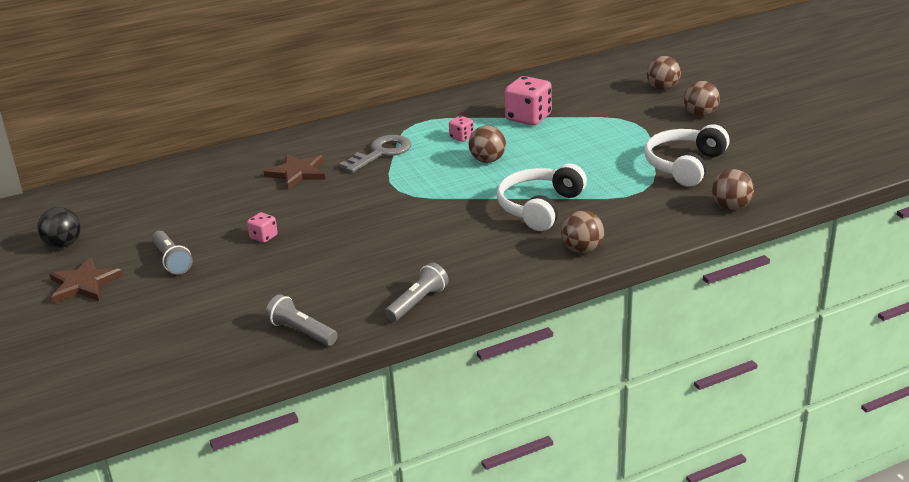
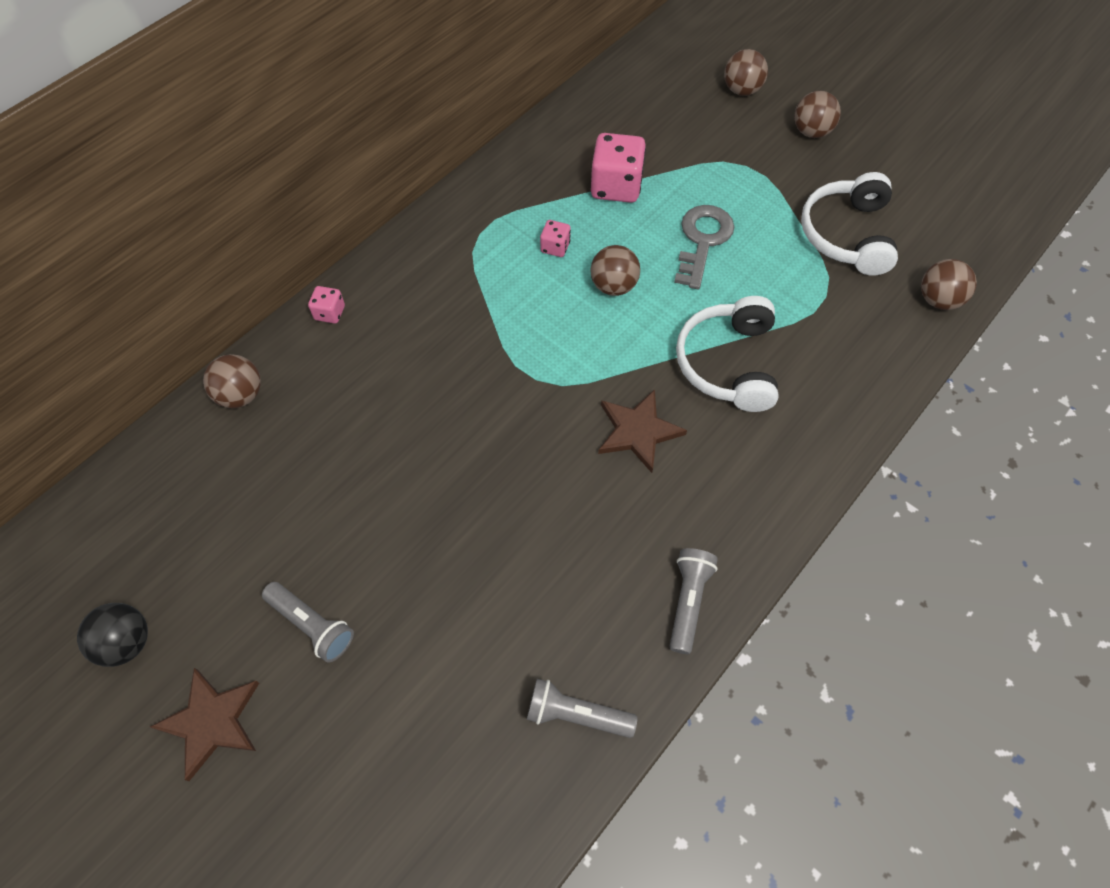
camera: 25 degrees left, 30 degrees up
pink dice [247,212,278,243] -> pink dice moved to [308,286,345,324]
brown star [263,154,325,190] -> brown star moved to [598,389,687,473]
grey key [339,135,411,173] -> grey key moved to [674,205,734,289]
brown ball [561,210,605,253] -> brown ball moved to [203,354,261,408]

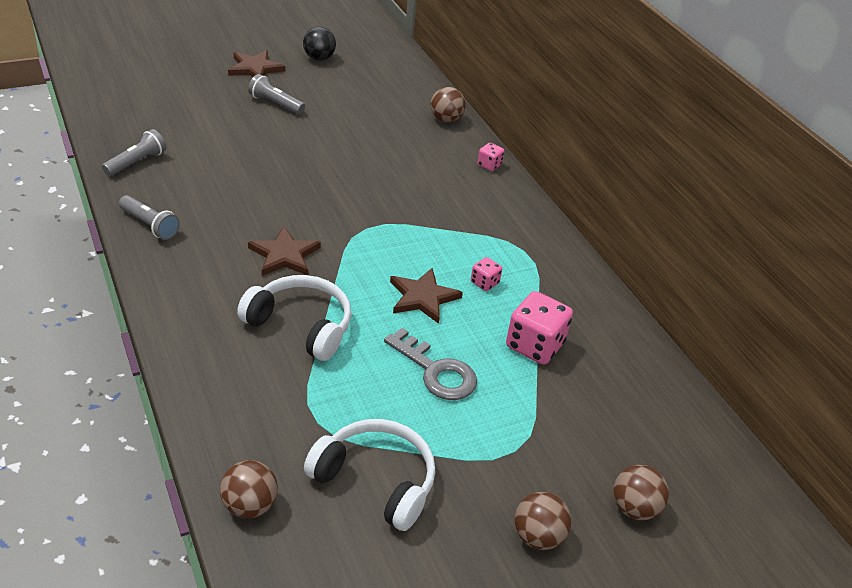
camera: 110 degrees right, 20 degrees down
grey flashlight [262,582,354,663] -> grey flashlight turned 60 degrees clockwise [248,74,305,114]
brown ball [591,245,640,296] -> brown star [390,268,463,324]

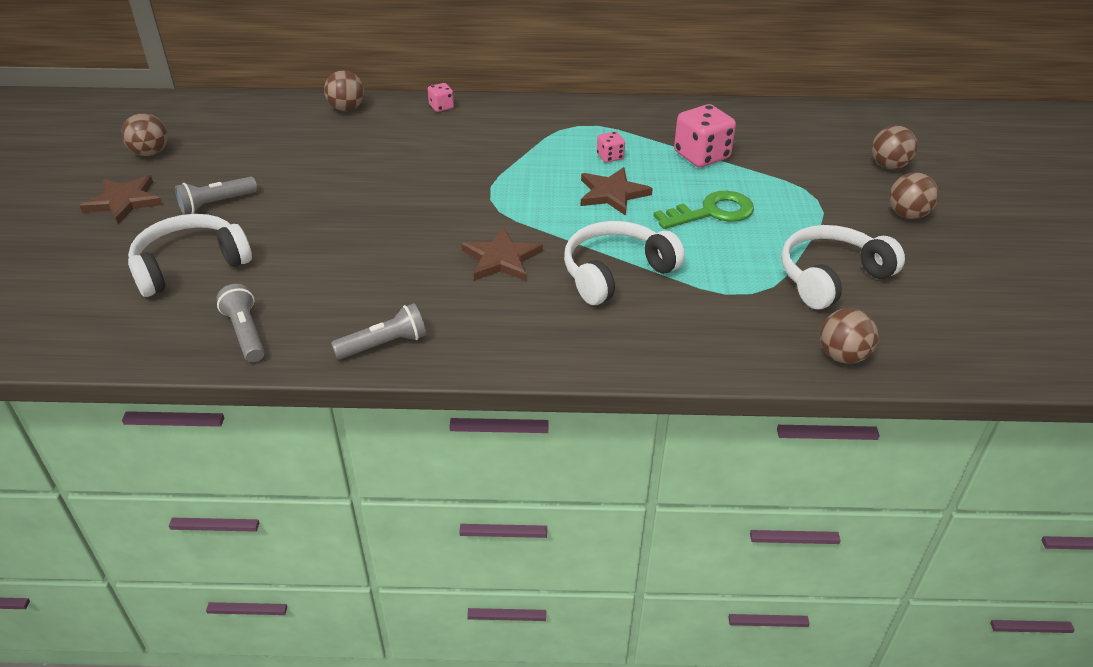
camera: 60 degrees left, 0 degrees up
black ball [303,27,336,61] -> brown ball [121,113,168,156]
grey key [384,328,477,400] -> green key [653,191,754,229]
none -> white headphones [128,214,252,297]

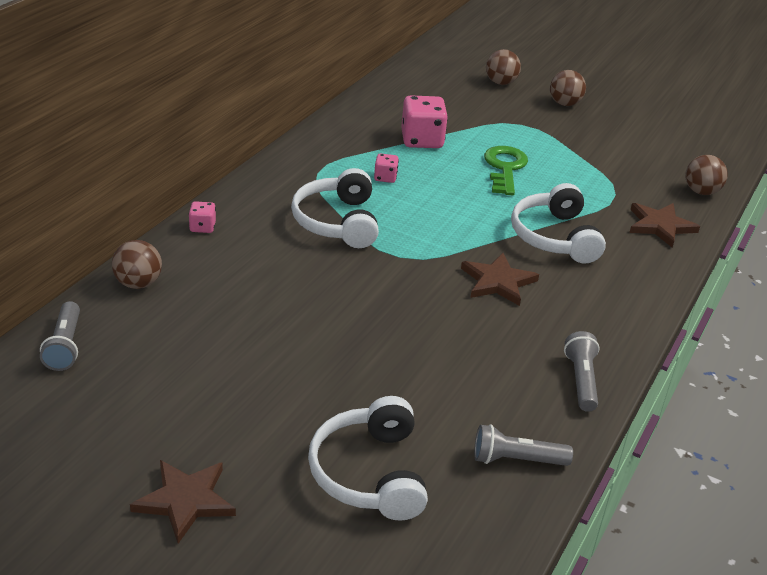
camera: 65 degrees left, 5 degrees down
brown ball [121,113,168,156] -> none
grey flashlight [175,176,257,214] -> grey flashlight moved to [40,301,80,371]
brown star [580,167,653,216] -> brown star moved to [629,203,700,247]
white headphones [781,225,905,309] -> white headphones moved to [291,168,379,248]

